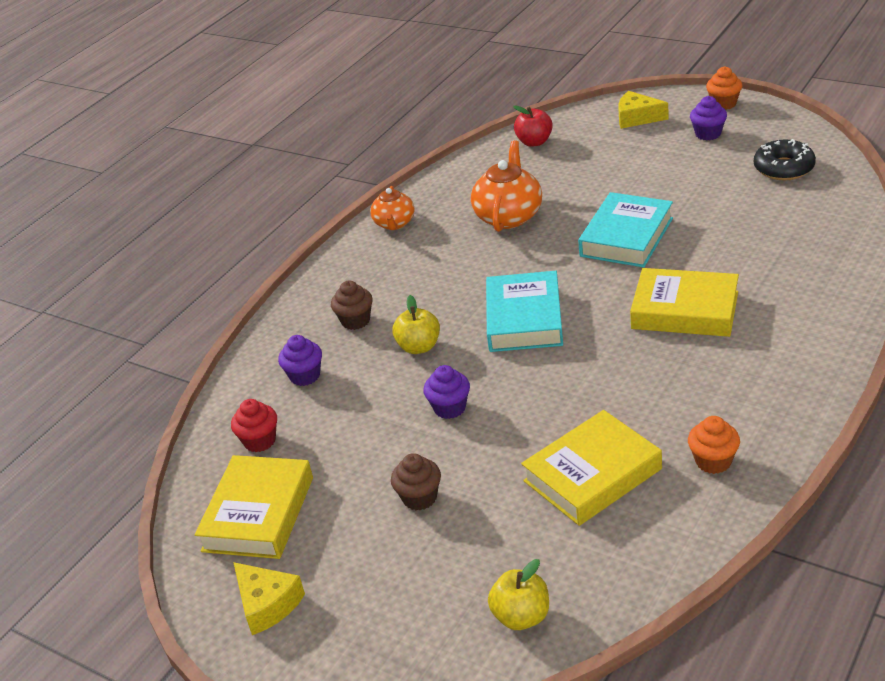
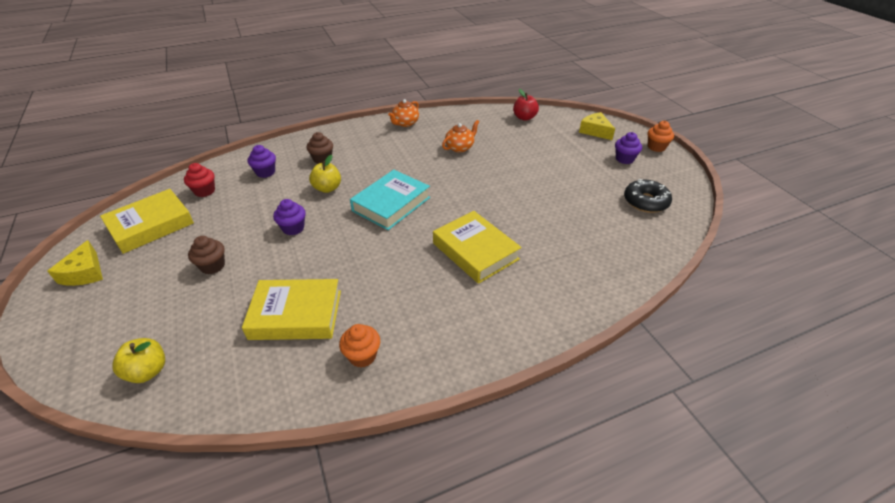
camera: 30 degrees right, 5 degrees up
orange teapot [471,140,542,232] -> orange teapot [442,120,479,153], size x0.63
turquoise book [578,192,673,268] -> none

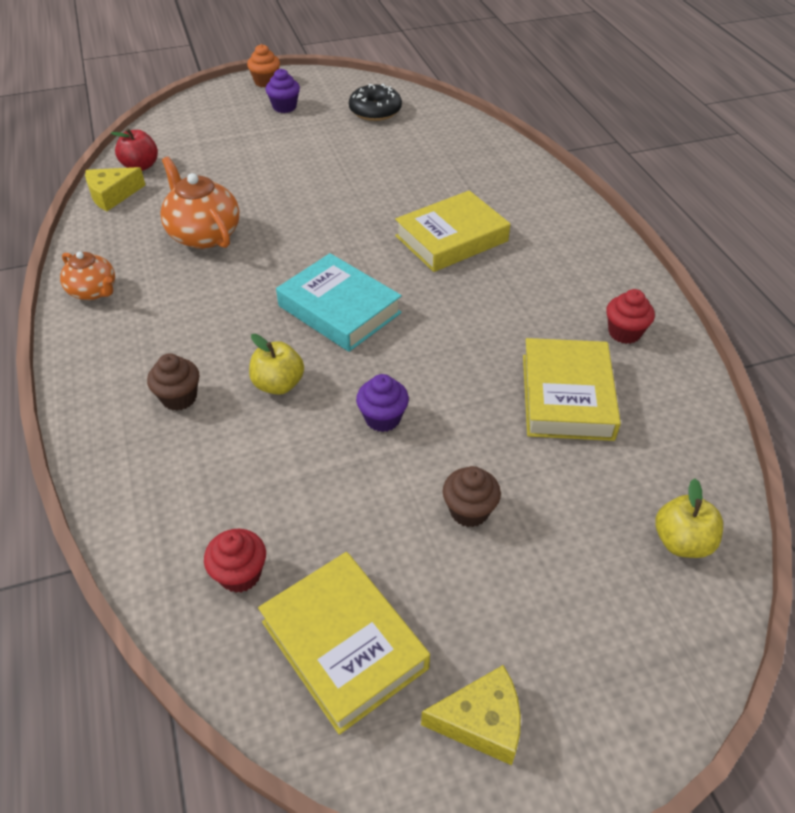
camera: 85 degrees left, 5 degrees up
purple cupcake [247,145,276,178] -> none
orange cupcake [339,324,380,368] -> red cupcake [606,289,655,344]
orange teapot [442,120,479,153] -> orange teapot [160,156,240,249], size x1.58
yellow cheese [579,112,615,140] -> yellow cheese moved to [85,167,145,211]

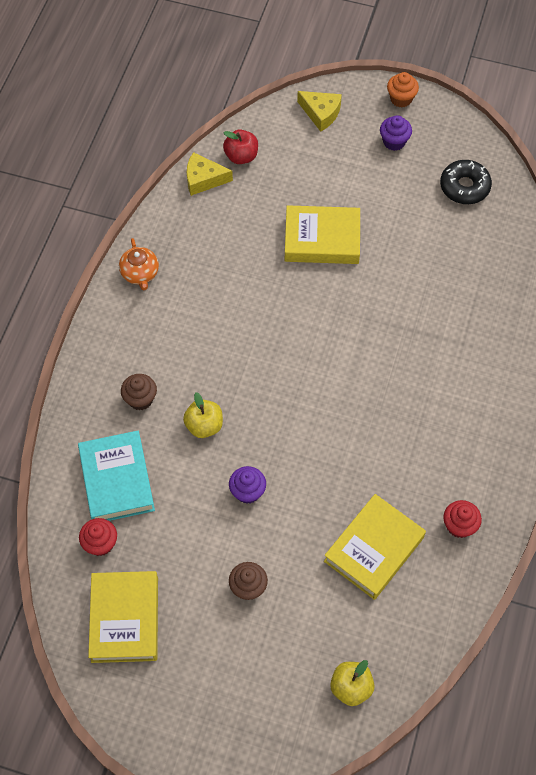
camera: 35 degrees right, 15 degrees up
orange teapot [160,156,240,249] -> none
turquoise book [276,253,402,352] -> turquoise book moved to [78,431,155,521]
yellow book [395,190,510,272] -> yellow book moved to [285,205,360,264]
yellow cheese [421,665,521,765] -> yellow cheese moved to [297,91,342,132]

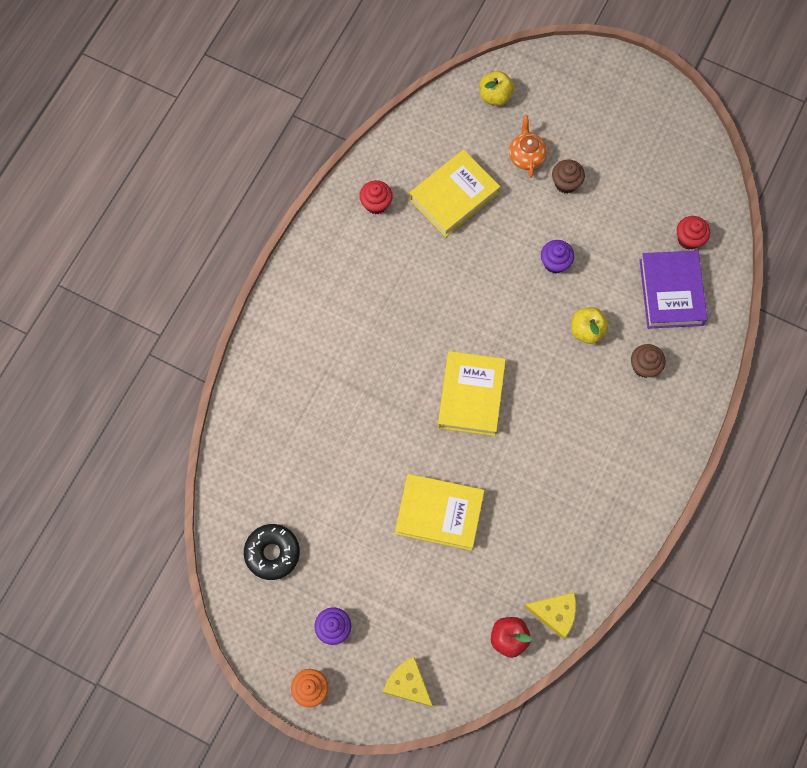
camera: 170 degrees left, 10 degrees up
turquoise book [78,431,155,521] -> purple book [640,250,708,329]
yellow book [88,571,158,663] -> yellow book moved to [438,351,506,436]
orange teapot [119,238,159,290] -> orange teapot moved to [509,115,547,178]

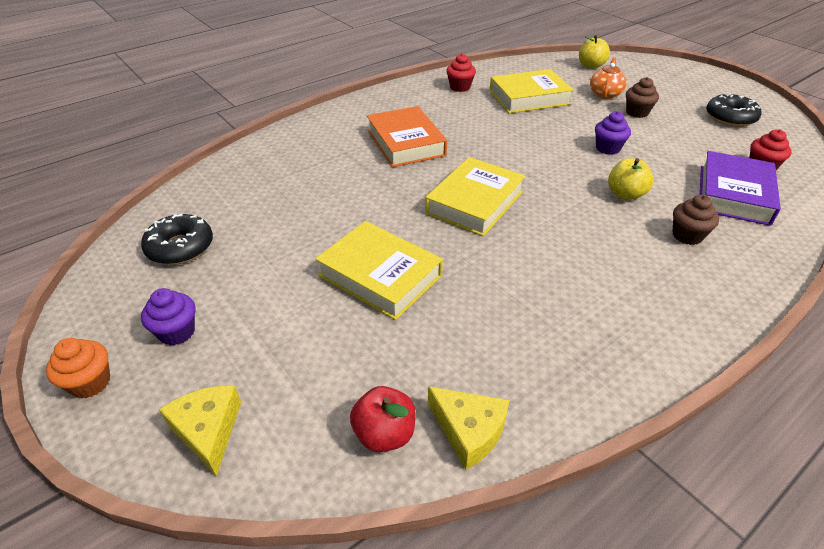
camera: 25 degrees right, 30 degrees down
none -> orange book [367,106,447,167]
none -> black donut [706,93,761,127]

